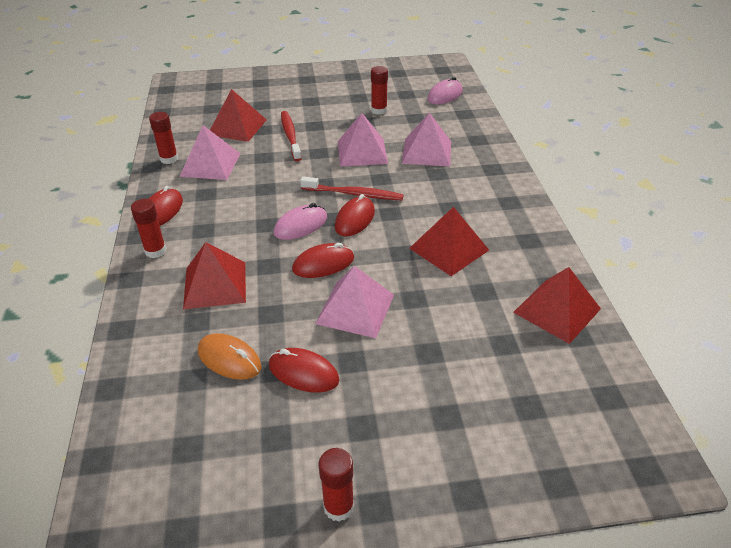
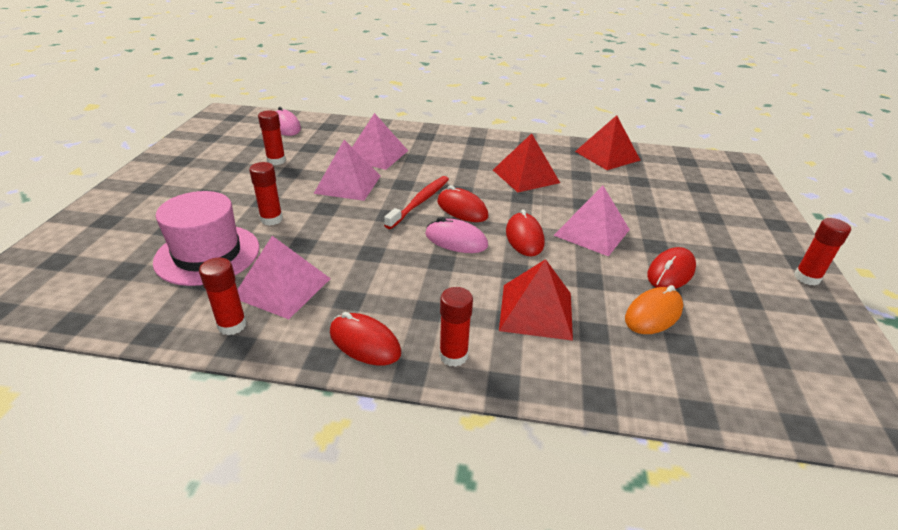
camera: 75 degrees left, 5 degrees down
red pyramid [210,89,267,142] -> pink hat [153,191,259,286]
pink mouse [273,203,327,240] -> pink mouse turned 45 degrees counterclockwise [425,217,488,253]
red toothbrush [281,111,302,161] -> red glue stick [249,162,283,226]

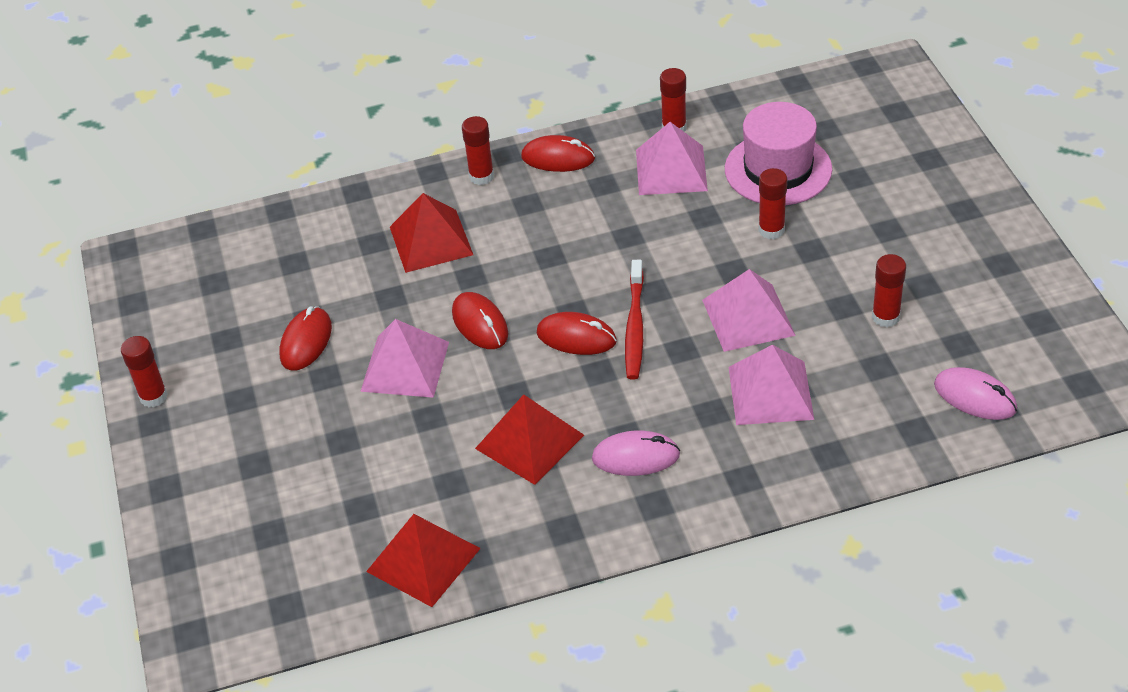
camera: 160 degrees right, 10 degrees up
pink mouse [425,217,488,253] -> pink mouse moved to [592,430,680,476]
orange mouse [625,285,683,334] -> none

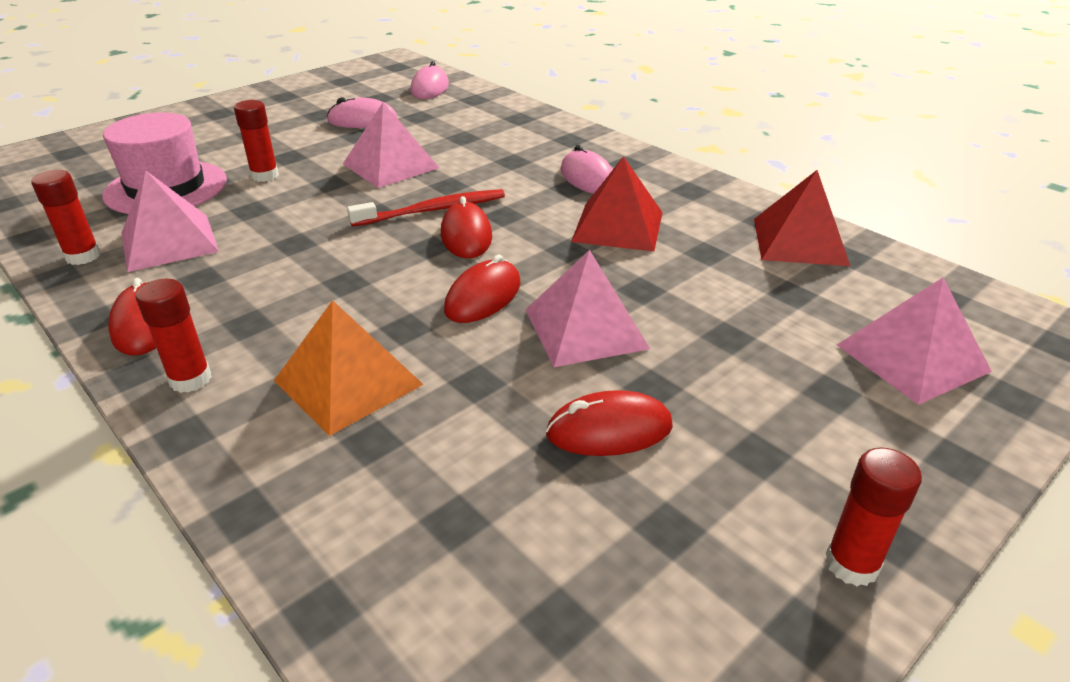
camera: 120 degrees left, 10 degrees down
red pyramid [390,193,473,273] -> orange pyramid [274,300,424,436]
pink pyramid [729,345,814,425] -> pink pyramid moved to [837,278,992,405]
red glue stick [872,254,906,327] -> pink mouse [327,97,398,128]

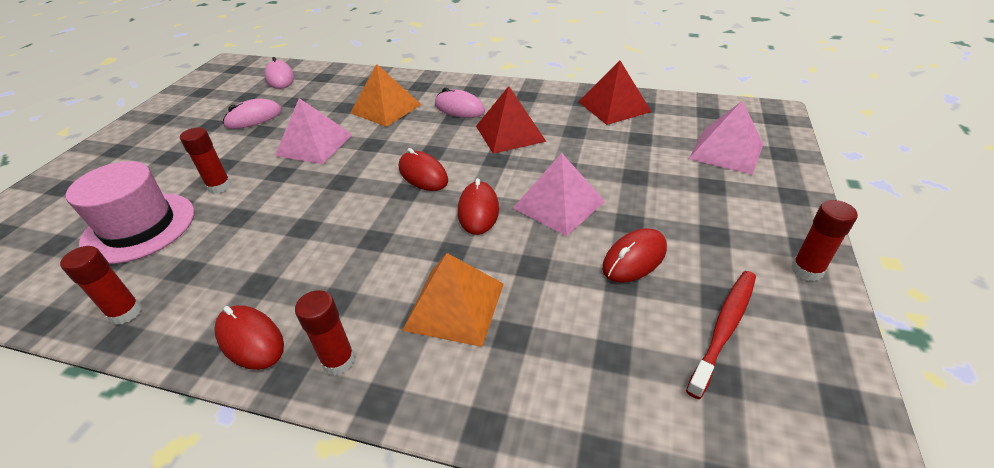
camera: 30 degrees left, 5 degrees up
pink pyramid [122,170,219,272] -> none
red toothbrush [347,189,505,227] -> red toothbrush moved to [686,271,756,399]
none -> orange pyramid [350,64,421,127]

